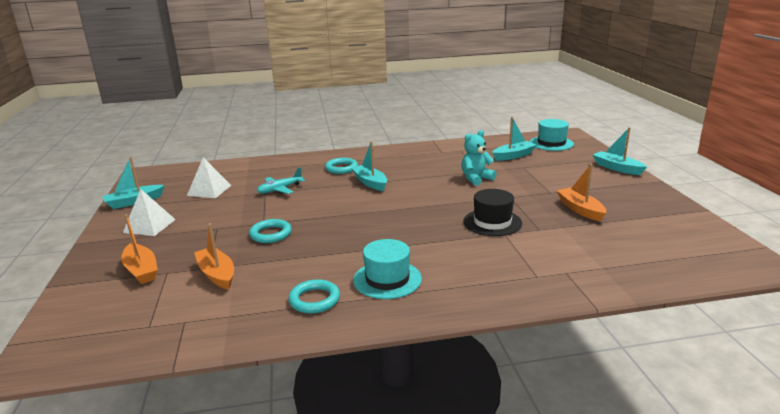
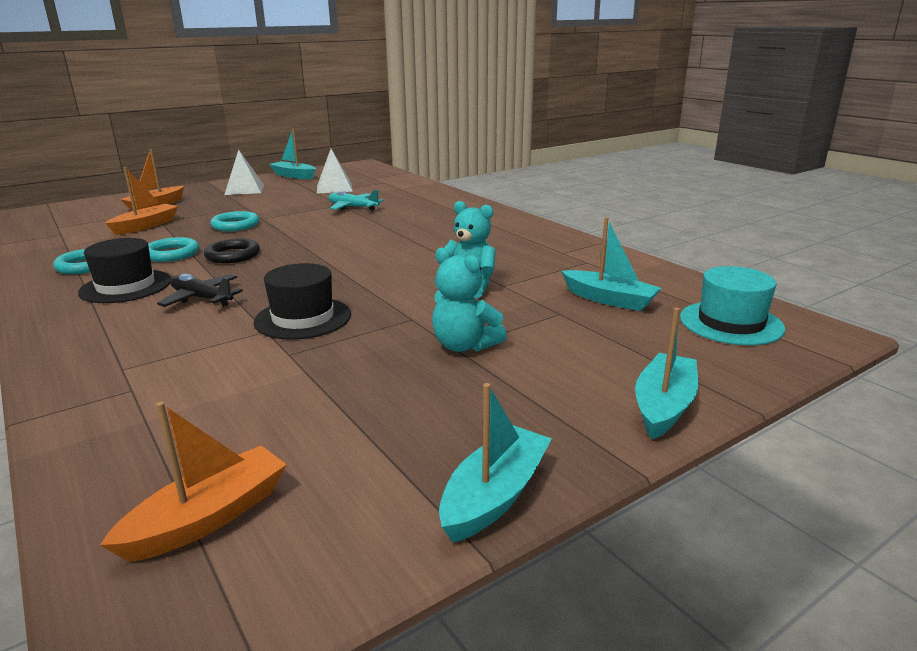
camera: 65 degrees right, 0 degrees up
turquoise ring [325,158,358,174] -> turquoise ring moved to [148,237,199,262]
turquoise boat [351,142,387,191] -> turquoise boat moved to [439,383,552,543]
turquoise hat [353,239,422,299] -> black hat [78,238,171,303]
orange boat [557,164,606,222] -> orange boat moved to [100,402,287,562]
none -> black plane [157,274,243,307]
none -> black ring [204,239,260,263]
none -> turquoise teddy bear [432,248,507,352]

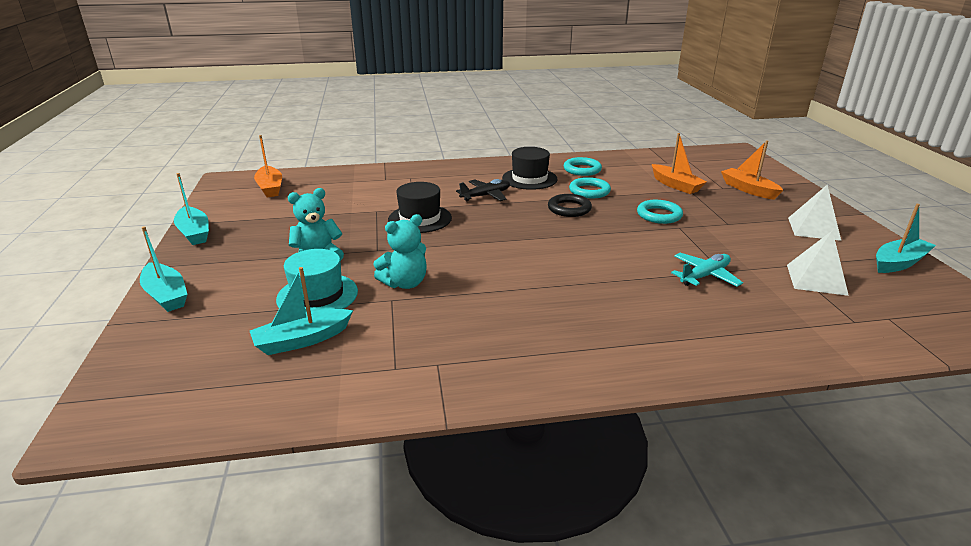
camera: 115 degrees right, 5 degrees up
turquoise hat [680,266,785,345] -> turquoise hat moved to [276,249,358,312]

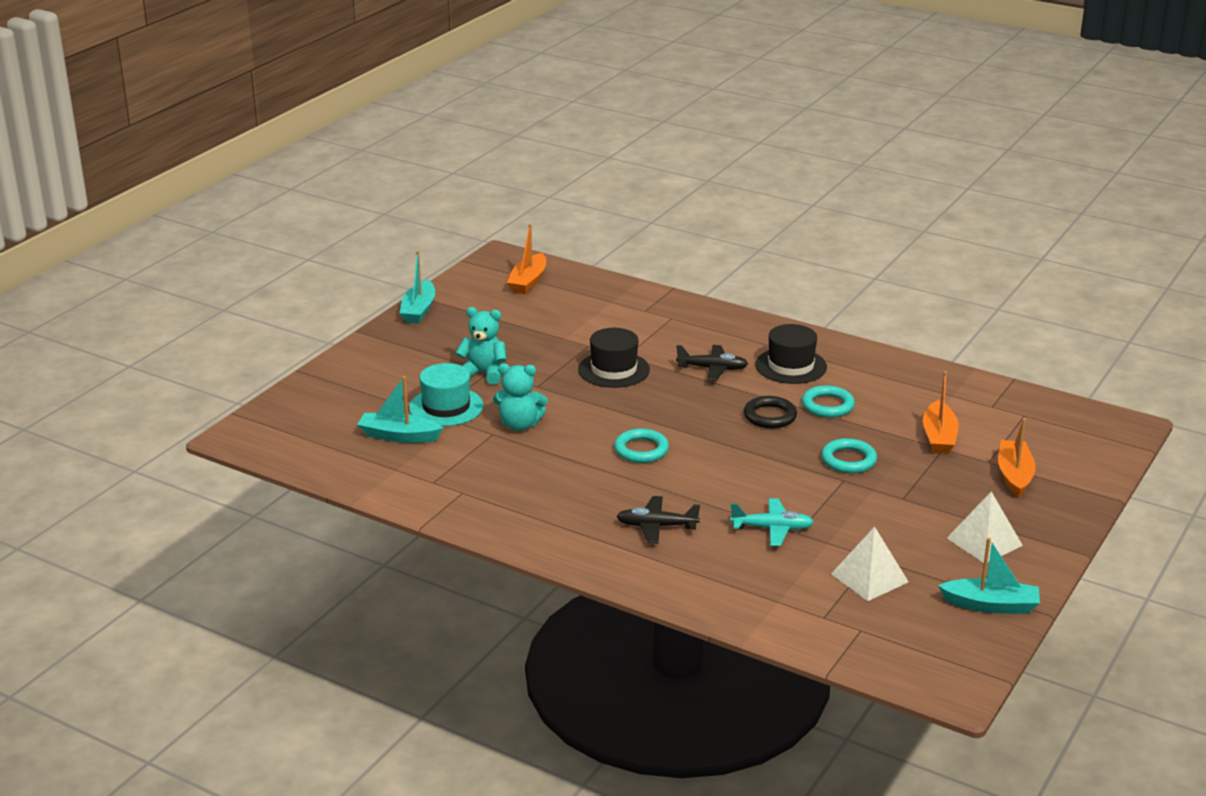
camera: 40 degrees right, 0 degrees up
turquoise boat [140,226,188,312] -> none
turquoise ring [564,157,602,176] -> turquoise ring moved to [614,429,669,463]
none -> black plane [616,496,700,544]

